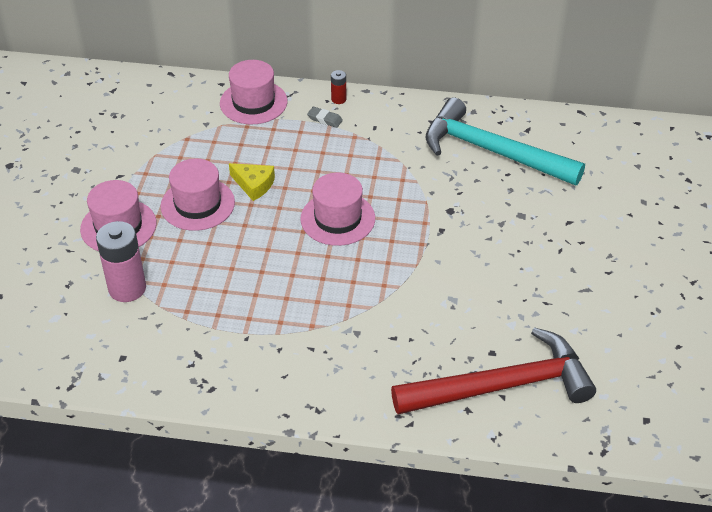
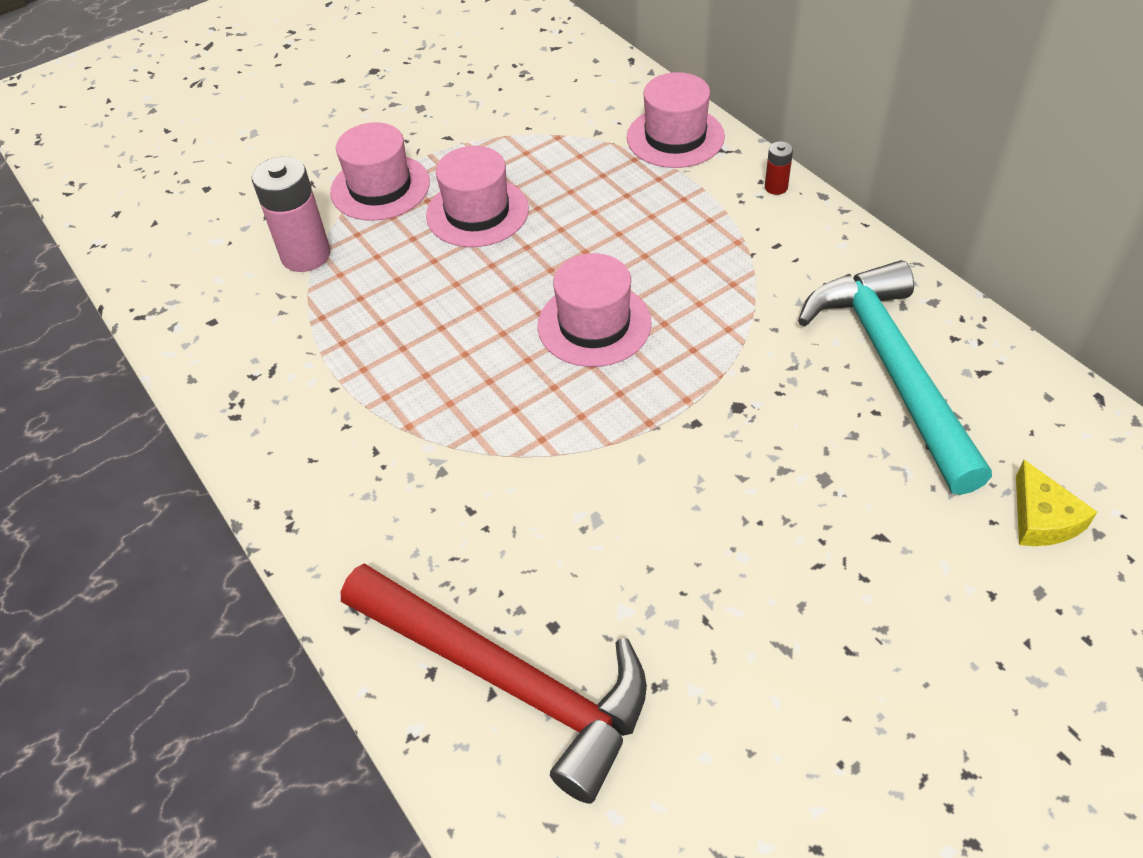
camera: 50 degrees right, 5 degrees up
yellow cheese [229,163,275,201] -> yellow cheese moved to [1016,460,1097,546]
grey eraser [307,107,343,128] -> none

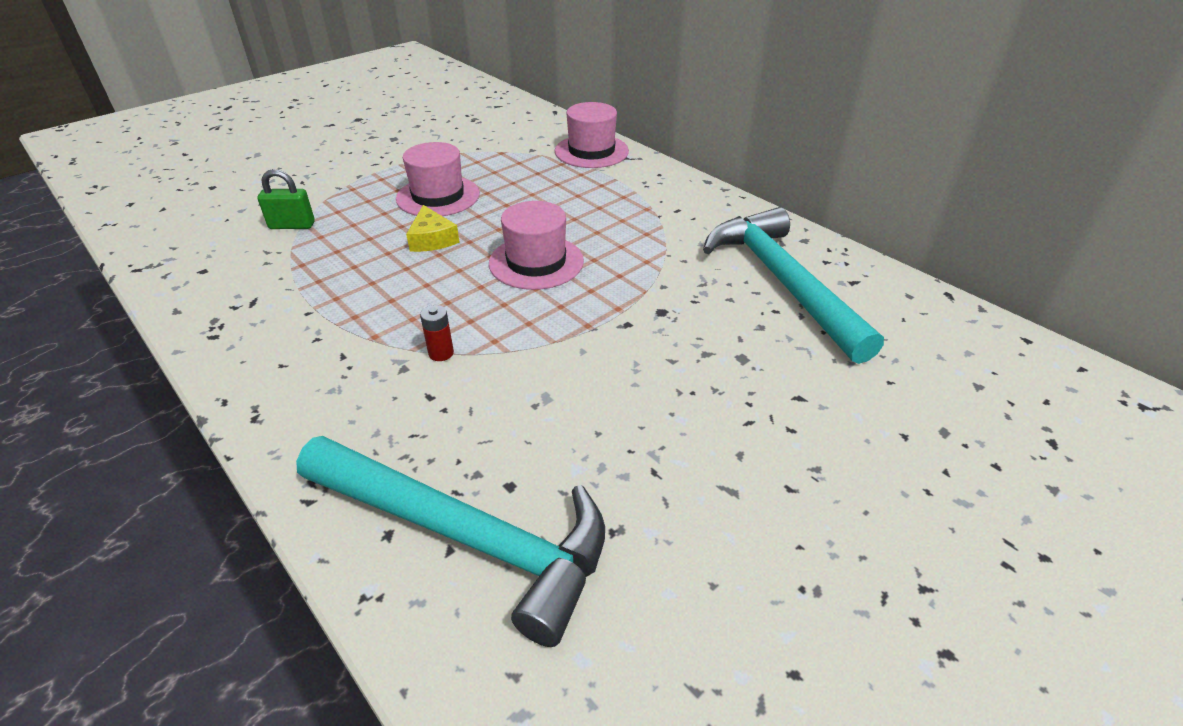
camera: 10 degrees left, 10 degrees down
pink battery [252,156,330,272] -> green padlock [257,169,315,229]
pink hat [330,122,430,221] -> none
red hammer [341,563,647,804] -> turquoise hammer [296,436,605,647]
red battery [765,141,793,195] -> red battery moved to [420,305,454,361]
yellow cheese [1016,460,1097,546] -> yellow cheese moved to [406,205,460,252]

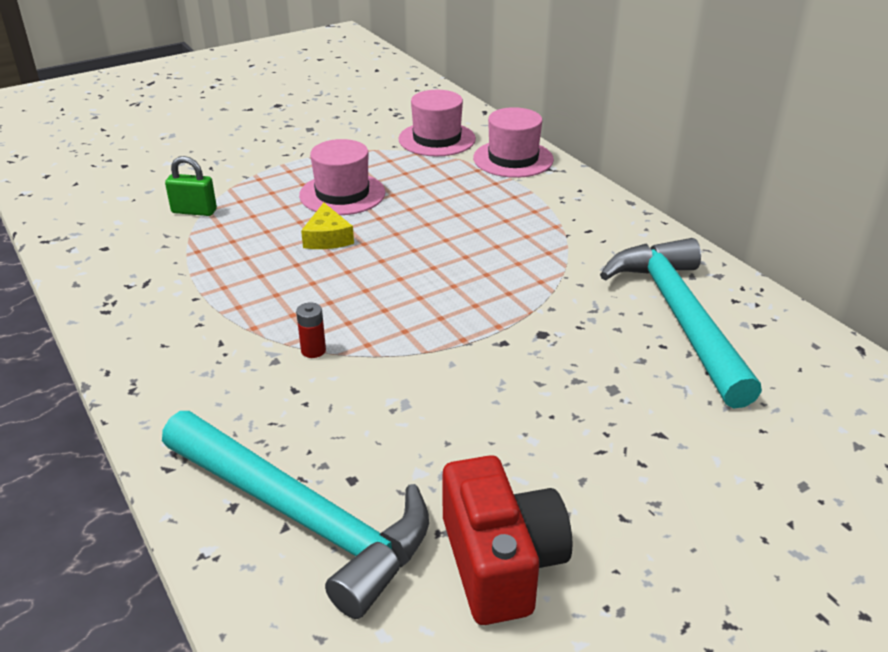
camera: 10 degrees right, 5 degrees down
pink hat [489,201,584,290] -> pink hat moved to [398,90,476,156]
none -> red camera [443,455,573,625]

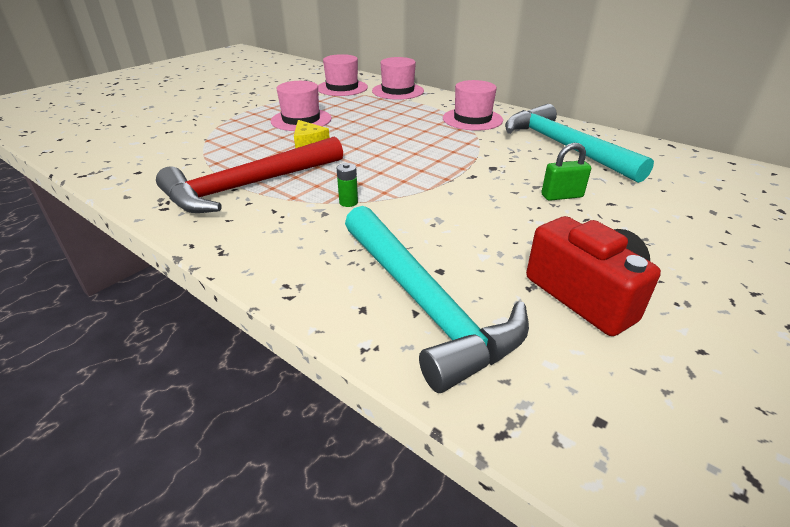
camera: 20 degrees left, 0 degrees up
turquoise hammer [162,411,429,619] -> turquoise hammer turned 45 degrees clockwise [345,206,529,393]
green padlock [165,156,217,216] -> green padlock moved to [541,143,591,201]
red battery [296,302,326,358] -> green battery [337,163,358,207]
none -> red hammer [156,137,343,213]
none -> pink hat [443,80,503,131]

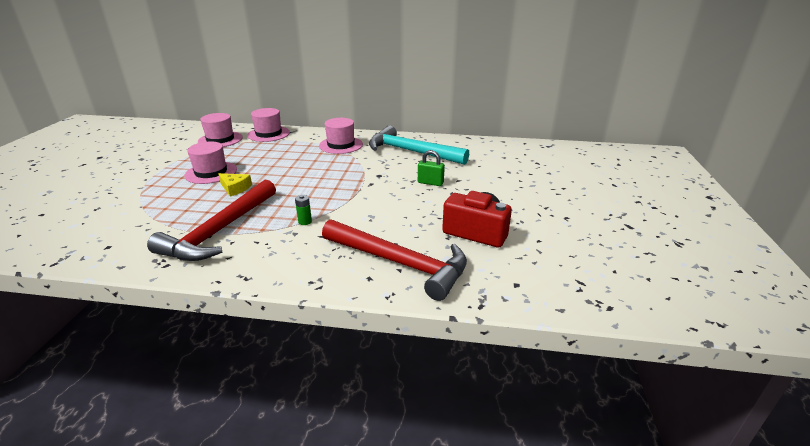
camera: 30 degrees left, 5 degrees down
turquoise hammer [345,206,529,393] -> red hammer [322,219,467,301]
green padlock [541,143,591,201] -> green padlock turned 60 degrees clockwise [418,150,445,186]

